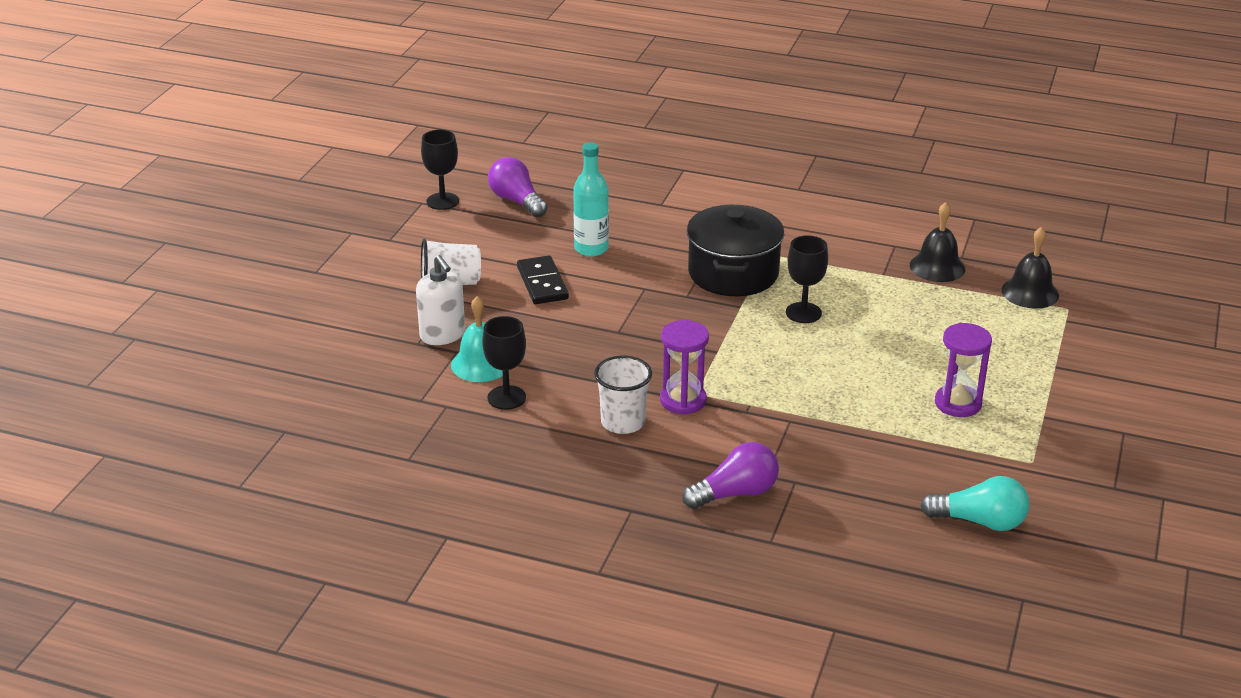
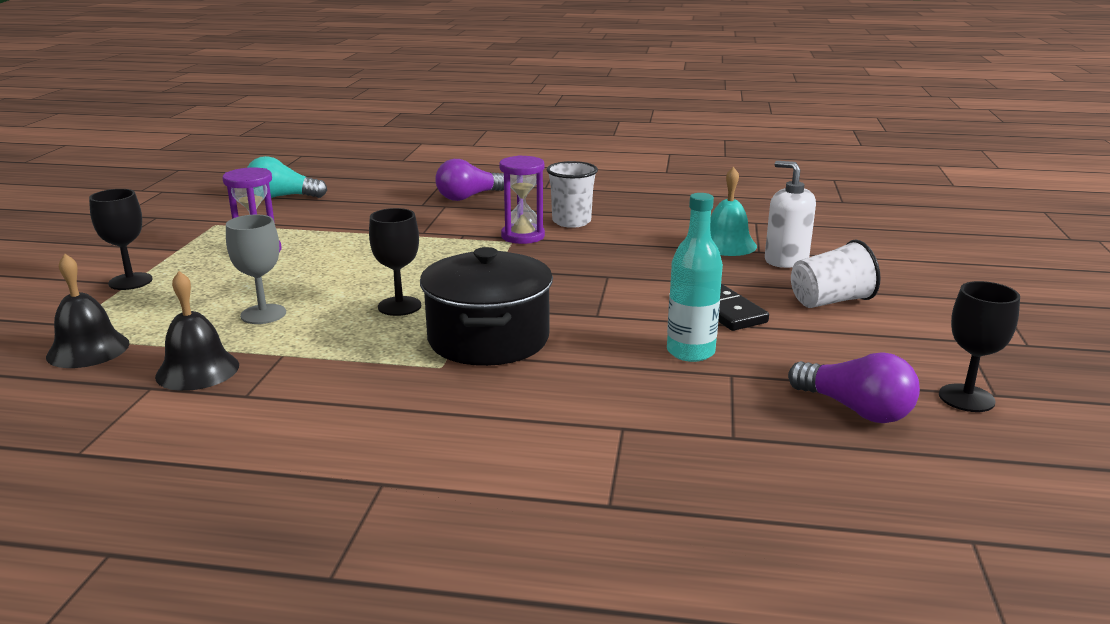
camera: 170 degrees right, 10 degrees down
black goblet [482,316,526,410] -> black goblet moved to [89,189,153,290]
none -> grey goblet [226,215,286,324]

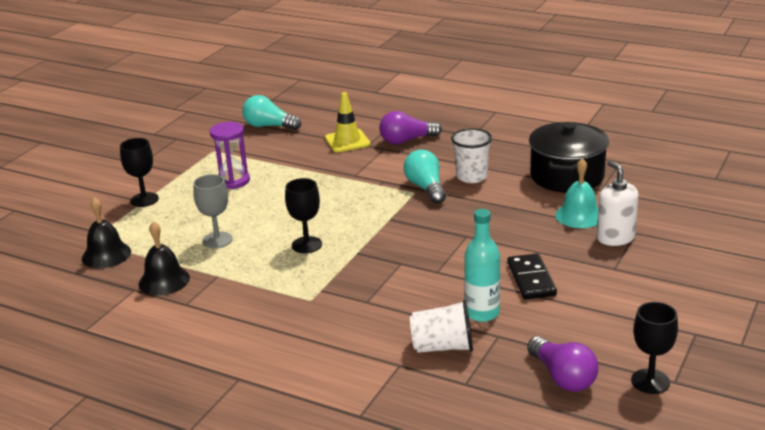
camera: 20 degrees right, 5 degrees up
black pot [420,247,553,366] -> black pot moved to [529,122,609,193]
purple hourglass [499,155,545,244] -> turquoise light bulb [404,150,446,204]
white cup [791,240,881,308] -> white cup moved to [410,300,473,353]
none -> yellow traffic cone [325,92,370,152]

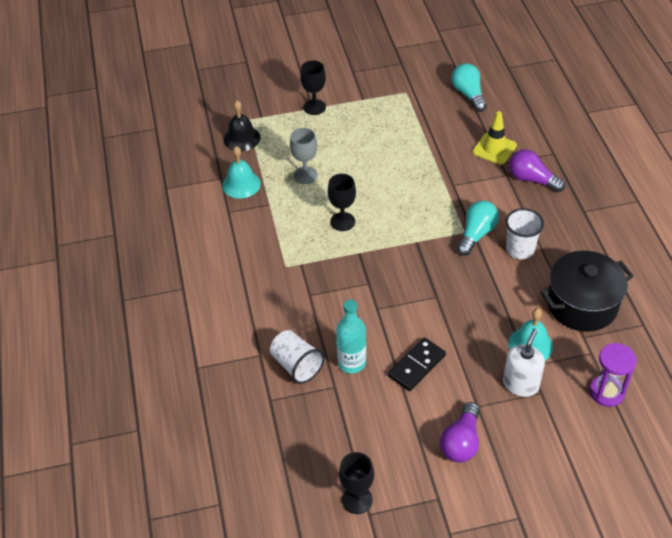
camera: 50 degrees right, 20 degrees up
black bell [138,221,190,295] -> turquoise bell [222,146,261,198]
purple hourglass [210,122,250,189] -> purple hourglass moved to [590,343,637,407]
purple light bulb [527,336,599,392] -> purple light bulb moved to [440,402,480,463]

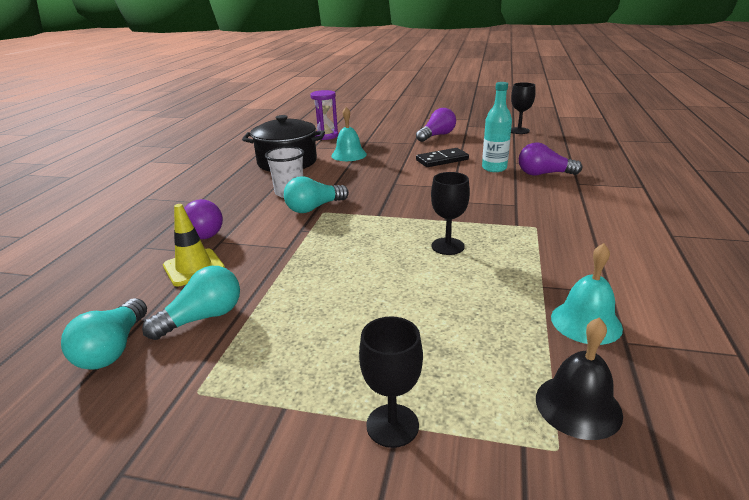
camera: 155 degrees left, 20 degrees down
white cup [270,330,325,384] -> purple light bulb [519,142,582,176]
grey goblet [290,128,318,184] -> none
white soap dispenser [503,329,545,397] -> none
none -> turquoise light bulb [142,266,240,340]

